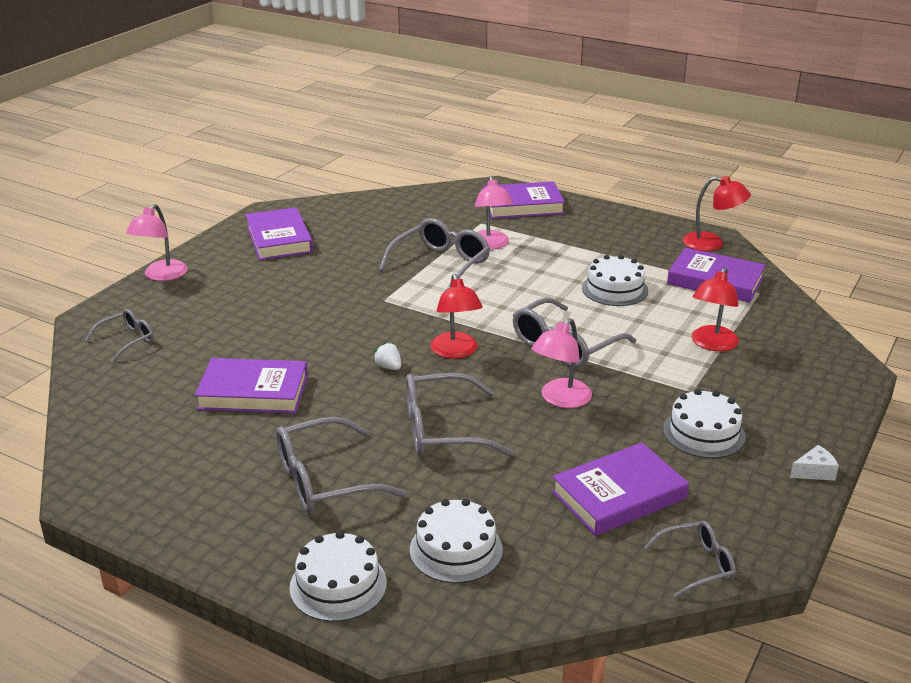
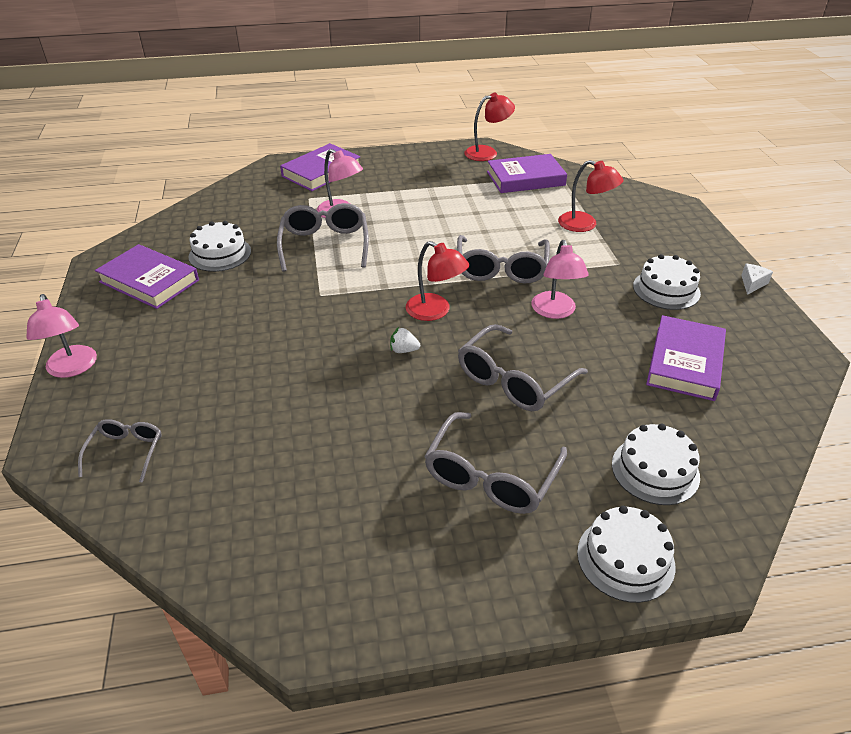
camera: 40 degrees left, 10 degrees up
purple book [194,358,308,413] -> none
white cake [582,255,648,306] -> white cake moved to [188,221,251,272]
grey glasses [644,521,736,598] -> none
red lamp [691,267,739,351] -> red lamp turned 45 degrees counterclockwise [558,160,623,232]

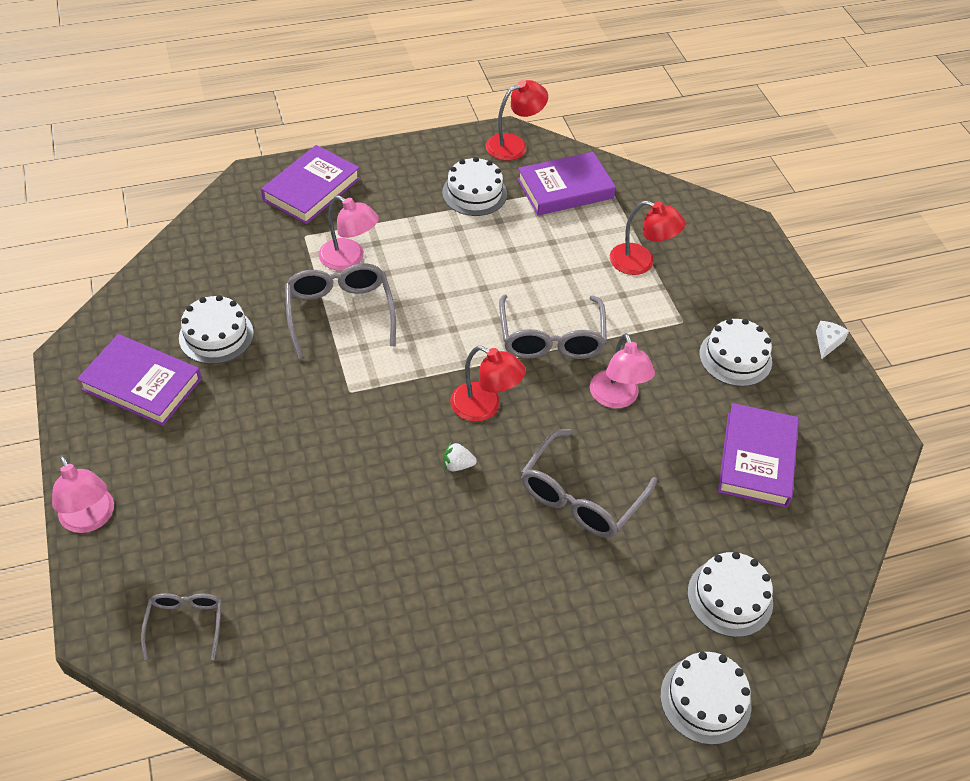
camera: 10 degrees left, 10 degrees up
grey glasses [424,412,567,514] -> none
none -> white cake [442,157,507,216]

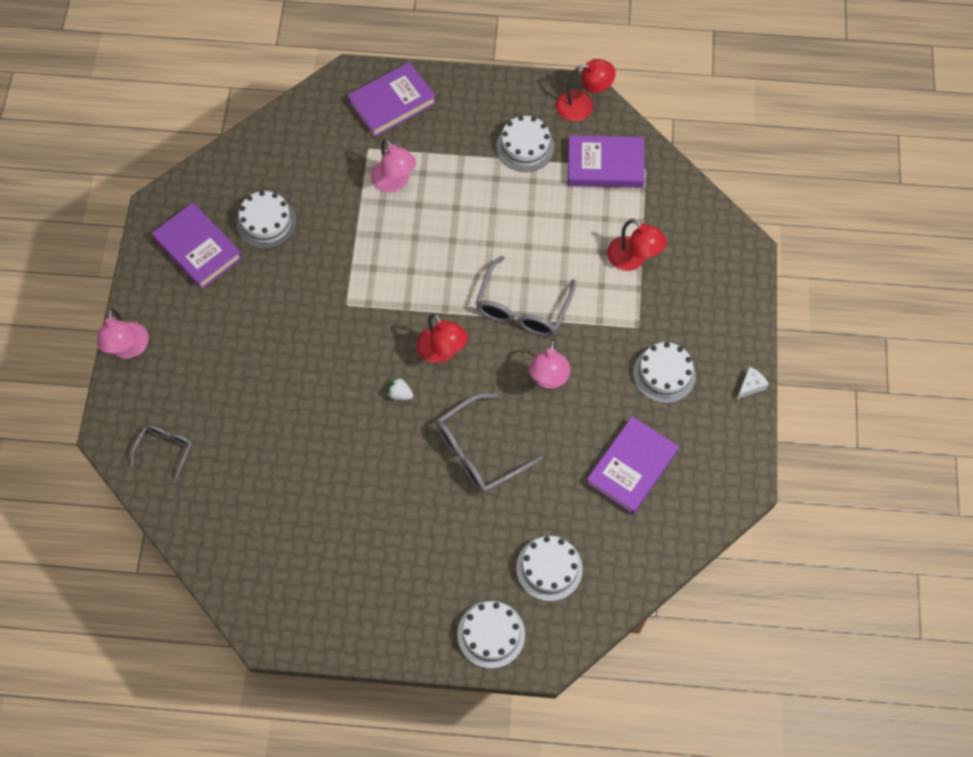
camera: 25 degrees right, 15 degrees up
grey glasses [285,264,396,359] -> none

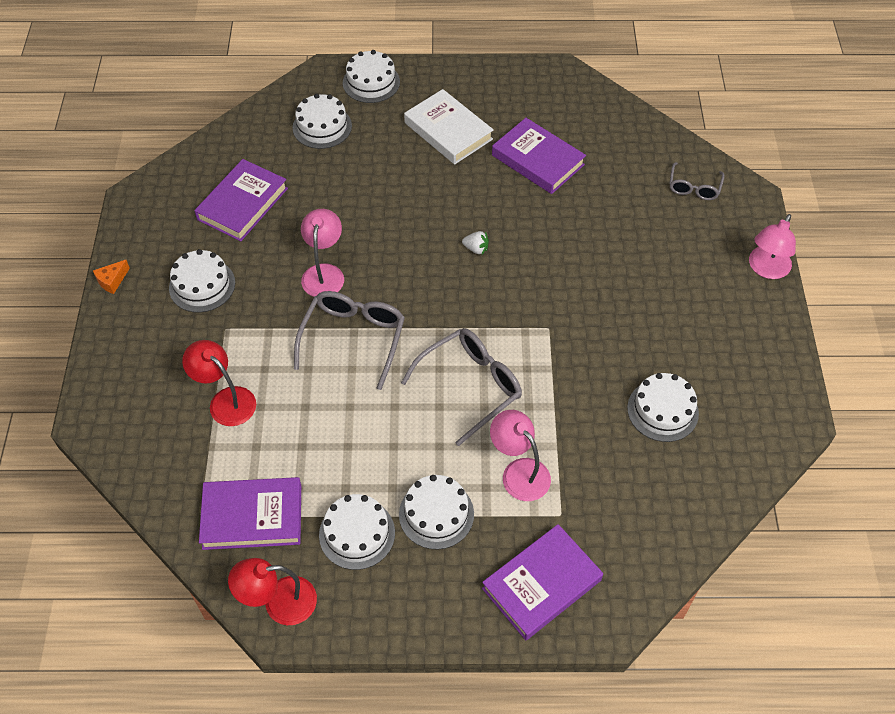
camera: 175 degrees right, 10 degrees down
pink lamp [97,308,149,359] -> pink lamp turned 135 degrees counterclockwise [749,214,796,279]
purple book [152,203,243,289] -> purple book moved to [492,118,586,194]
red lamp [417,314,468,363] -> none
grey glasses [436,393,543,493] -> grey glasses moved to [401,328,522,446]
white cheese [737,367,769,399] -> orange cheese [93,260,130,294]
none -> white cake [399,475,474,550]
none -> white book [404,89,494,165]

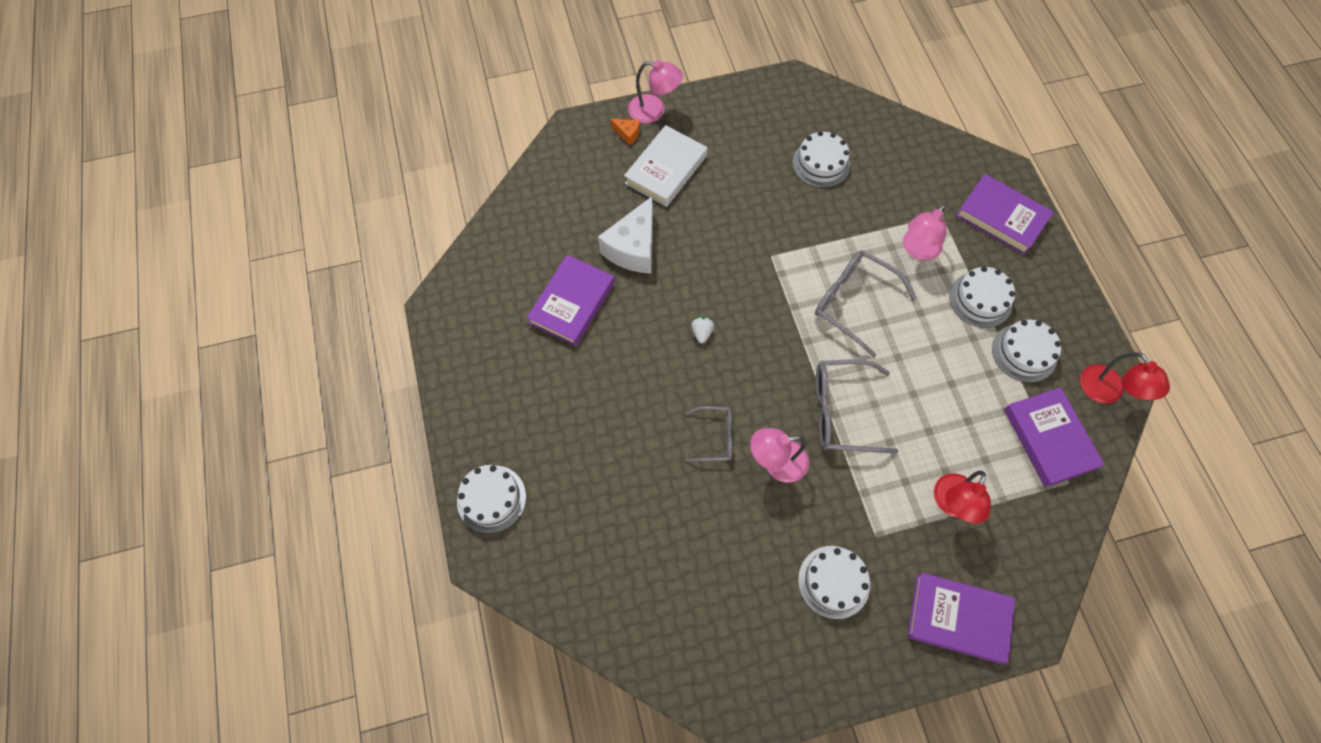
camera: 105 degrees left, 10 degrees up
orange cheese [93,260,130,294] -> orange cheese moved to [610,119,640,145]
purple book [194,159,288,241] -> purple book moved to [907,572,1015,664]
white cake [293,94,352,149] -> none
white book [404,89,494,165] -> white book moved to [624,125,708,207]
grey glasses [670,162,725,200] -> grey glasses moved to [685,406,732,461]
none -> white cheese [598,196,653,274]

